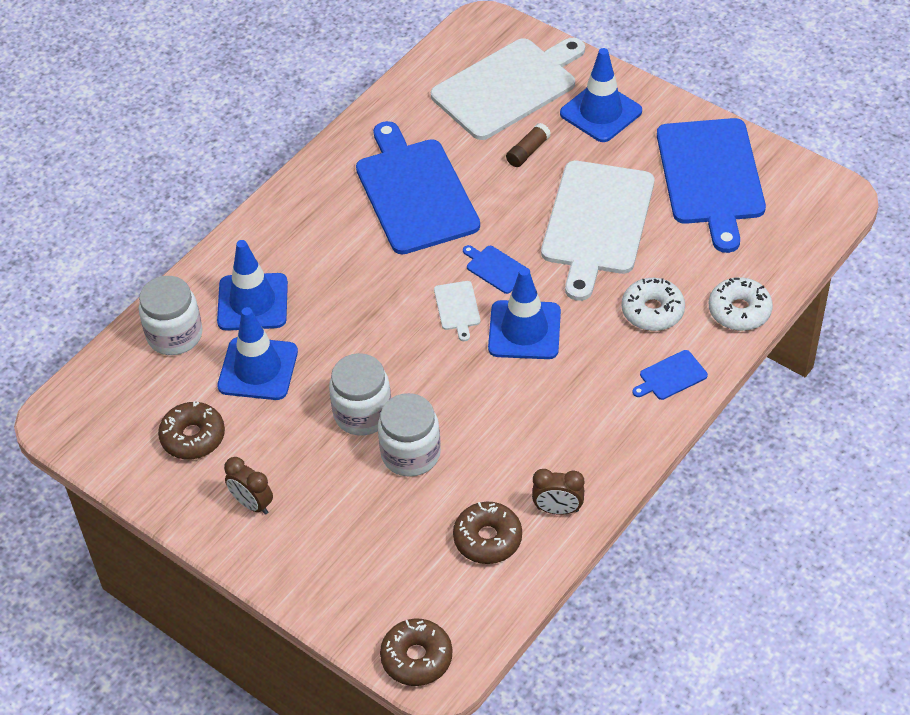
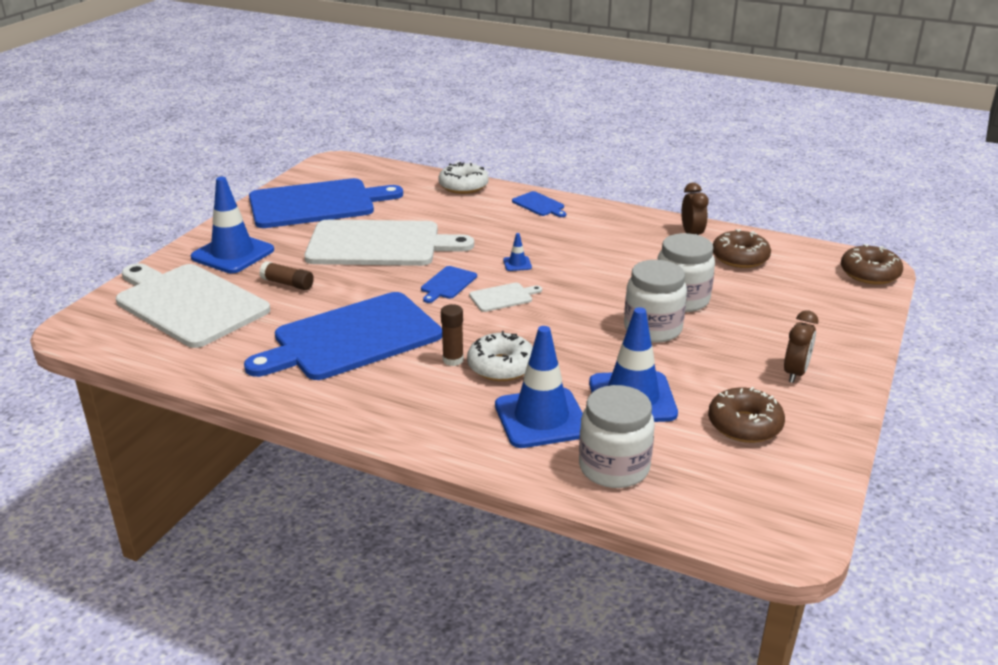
camera: 105 degrees left, 20 degrees down
blue traffic cone [488,268,561,359] -> blue traffic cone [503,233,532,271], size x0.41
white donut [622,278,685,331] -> white donut moved to [467,331,533,381]
none -> brown glue stick [441,304,464,366]

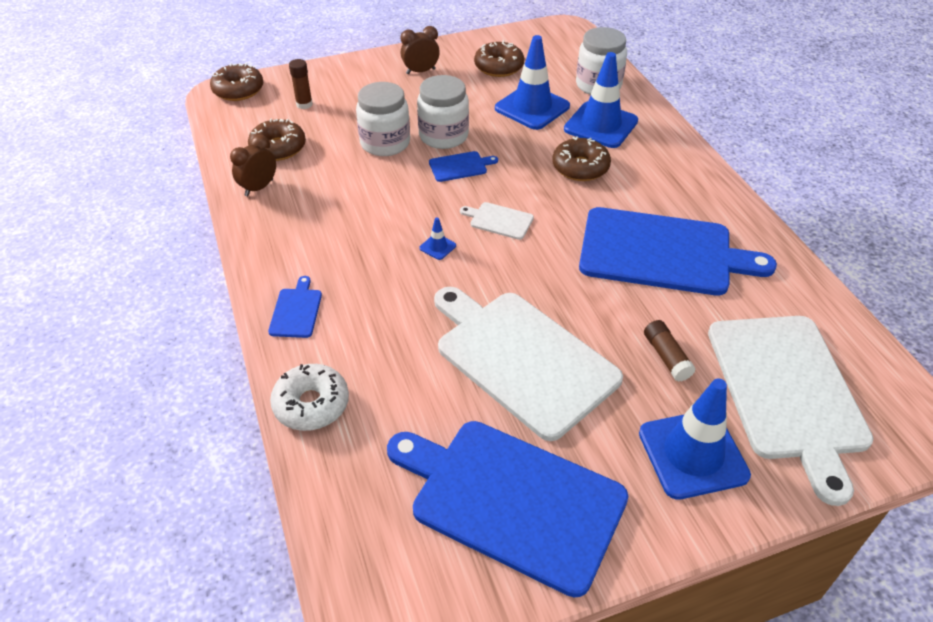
camera: 135 degrees left, 15 degrees up
blue cutting board [421,266,477,303] -> blue cutting board moved to [429,151,498,182]
brown glue stick [441,304,464,366] -> brown glue stick moved to [289,59,313,109]
white donut [467,331,533,381] -> brown donut [552,136,611,181]

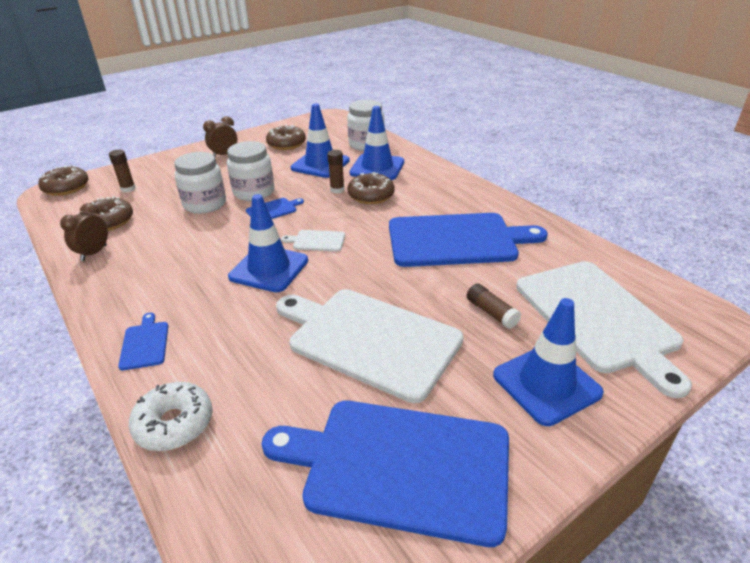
camera: 15 degrees left, 10 degrees down
blue traffic cone [419,217,456,260] -> blue traffic cone [228,194,308,292], size x2.46
none -> brown glue stick [327,150,344,193]

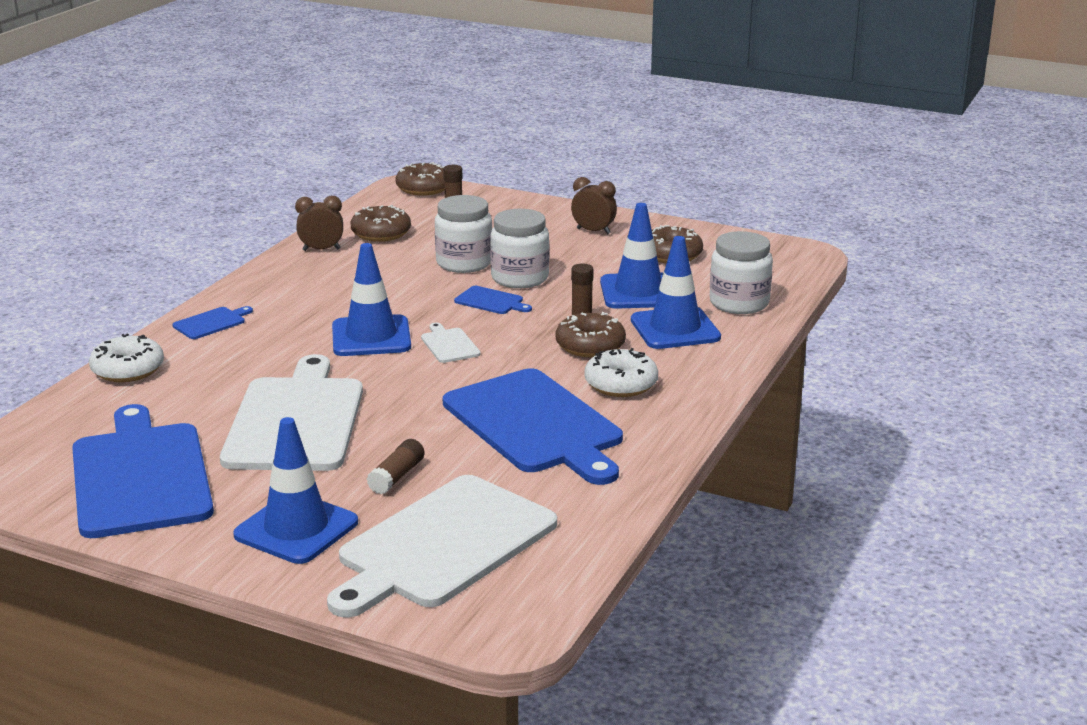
camera: 60 degrees right, 10 degrees down
none -> white donut [584,348,658,397]

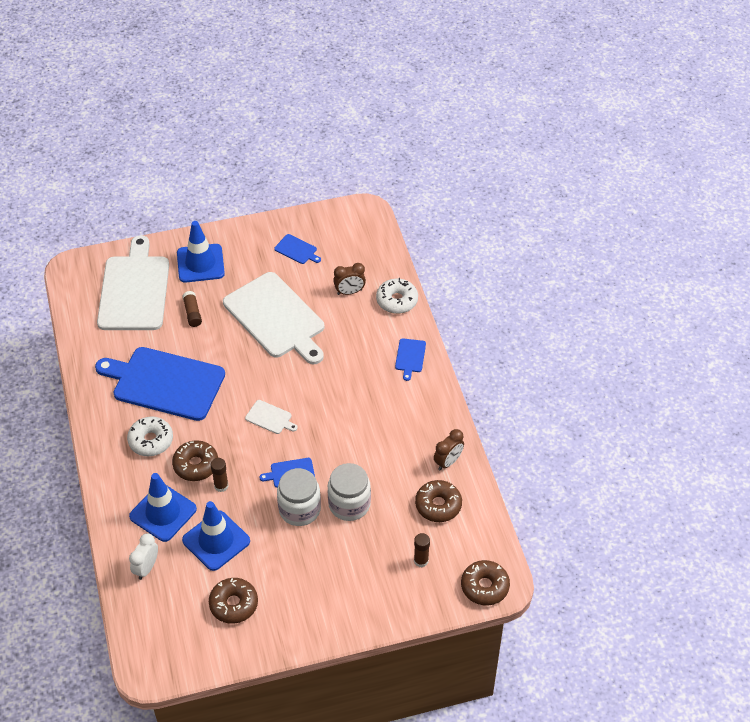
camera: 140 degrees right, 25 degrees up
blue cutting board [72,404,214,538] -> blue cutting board [274,234,321,264], size x0.41
blue traffic cone [332,243,411,356] -> none
brown clock [571,177,617,235] -> brown clock moved to [333,263,366,295]
white jar [710,231,773,314] -> white clock [129,533,158,580]

